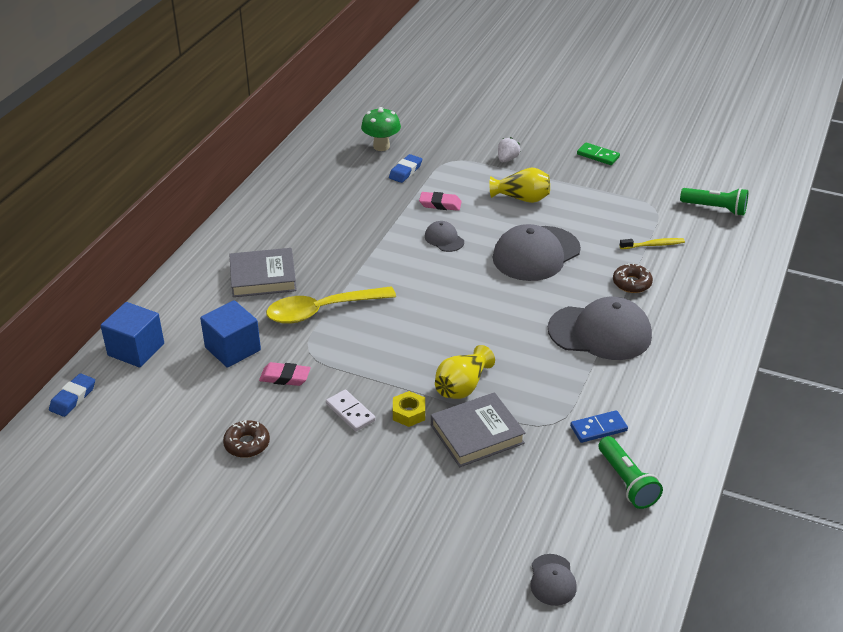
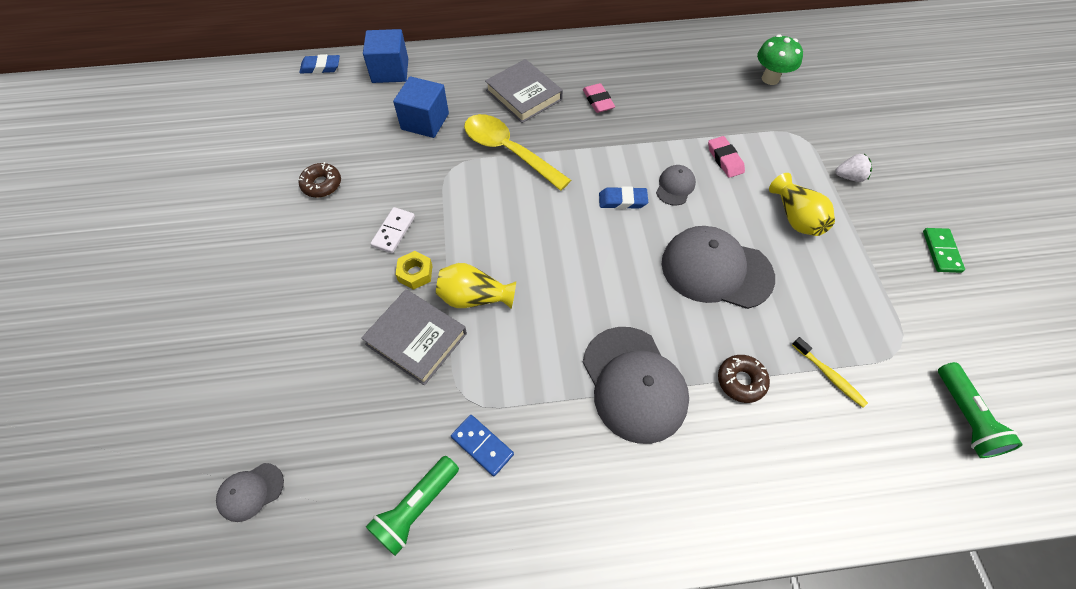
camera: 60 degrees right, 20 degrees up
pink eraser [259,362,311,386] -> pink eraser moved to [583,83,615,113]
blue eraser [389,154,422,183] -> blue eraser moved to [599,186,648,209]

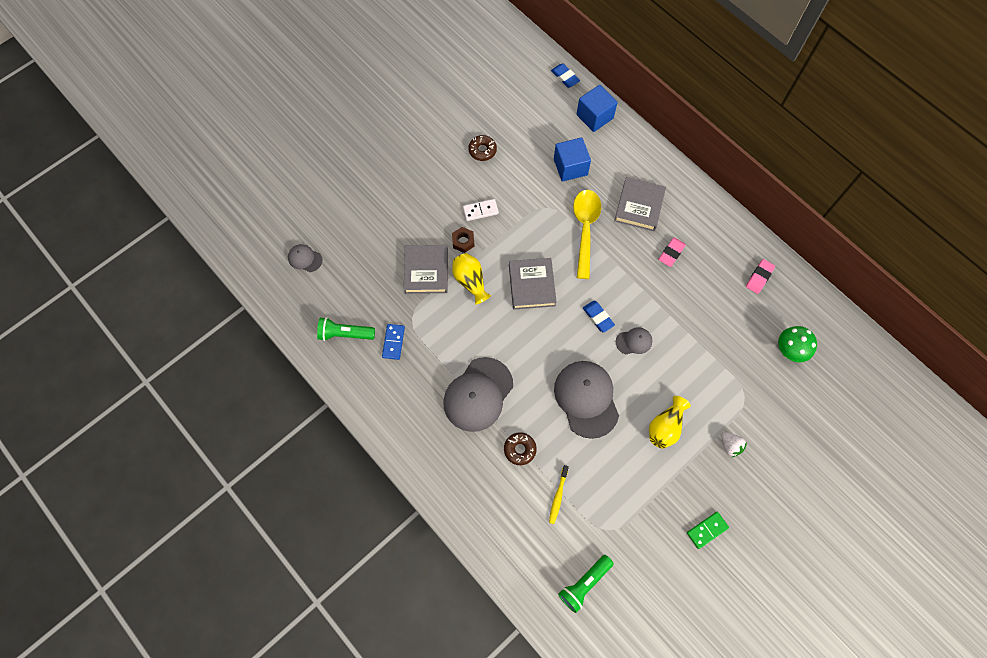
camera: 55 degrees right, 10 degrees up
yellow nut [395,251,432,290] -> brown nut [452,227,475,253]
pink eraser [708,136,745,178] -> pink eraser moved to [746,259,775,294]
none -> grey book [509,258,557,310]

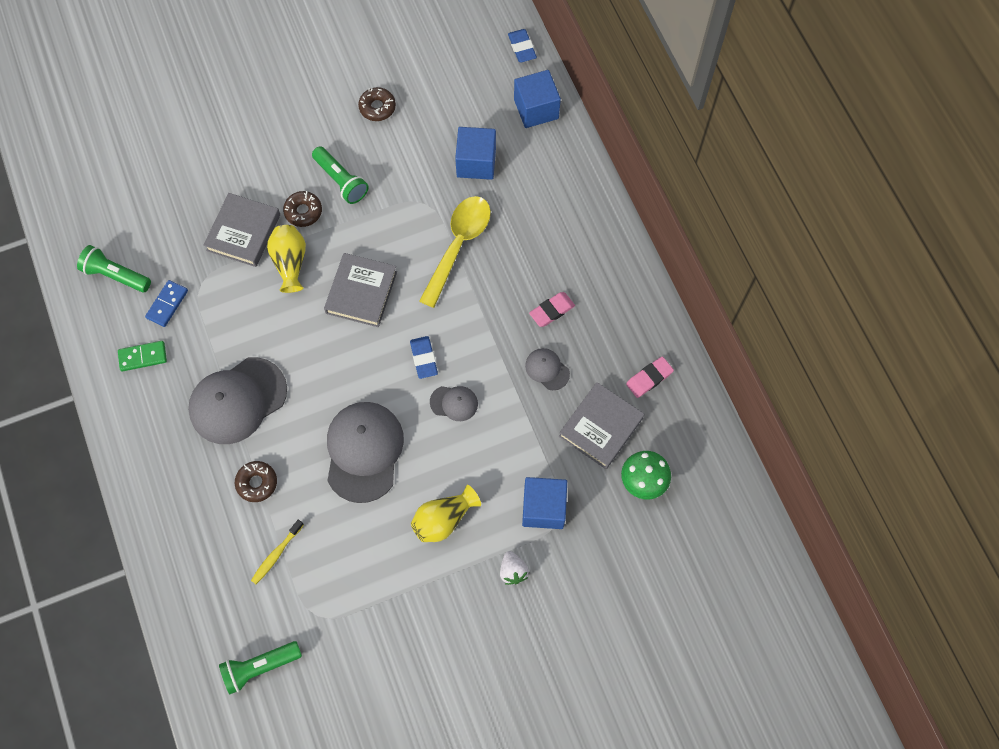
camera: 20 degrees right, 0 degrees up
grey cap [288,244,322,272] -> grey cap moved to [525,348,570,390]
brown nut [452,227,475,253] -> brown donut [283,191,322,227]
white domino [463,199,499,221] -> green flashlight [312,146,369,204]
grey book [614,177,666,231] -> grey book moved to [559,382,644,469]
green domino [687,512,729,549] -> green domino moved to [118,341,167,371]
none -> blue cube [522,477,567,529]

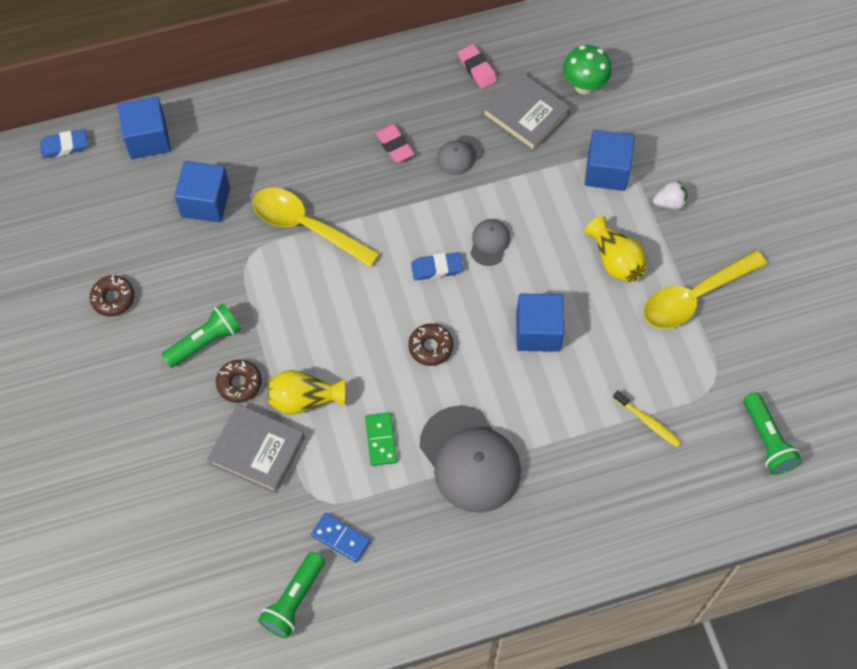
camera: 85 degrees left, 5 degrees down
green domino [118,341,167,371] -> green domino moved to [365,412,397,466]
brown donut [235,461,277,502] -> brown donut moved to [408,324,453,366]
grey book [324,253,397,327] -> none
grey cap [327,402,404,503] -> blue cube [516,294,564,352]
none -> yellow spoon [644,250,767,329]

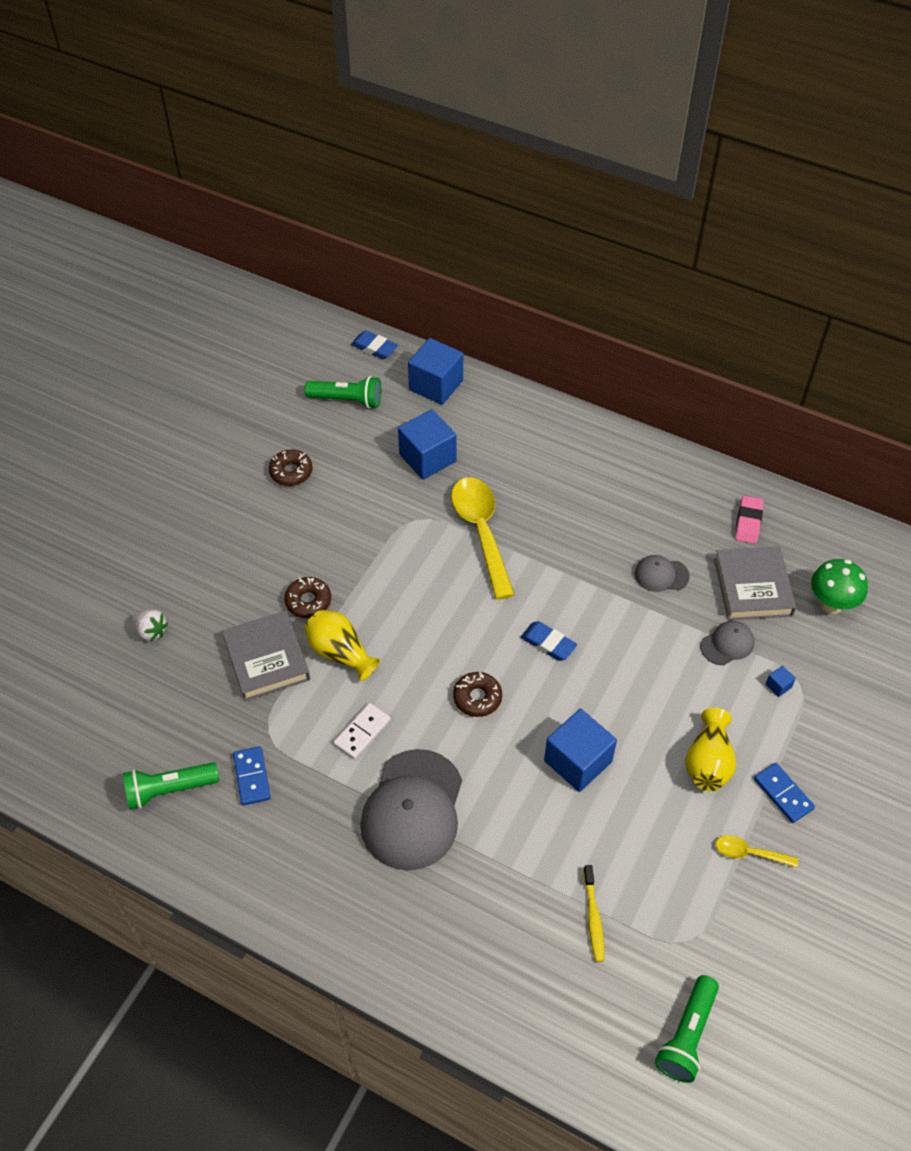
camera: 45 degrees right, 10 degrees down
green flashlight [161,303,241,368] -> green flashlight moved to [304,376,381,409]
green domino [365,412,397,466] -> white domino [333,703,391,760]
pink eraser [375,124,414,163] -> none
grey cap [470,219,511,266] -> grey cap moved to [701,621,754,665]
blue cube [585,130,634,191] -> blue cube [766,665,796,697], size x0.40
yellow spoon [644,250,767,329] -> yellow spoon [716,835,798,868], size x0.48
white strawberry [653,180,687,210] -> white strawberry moved to [132,609,168,642]
none -> blue domino [754,763,815,823]

